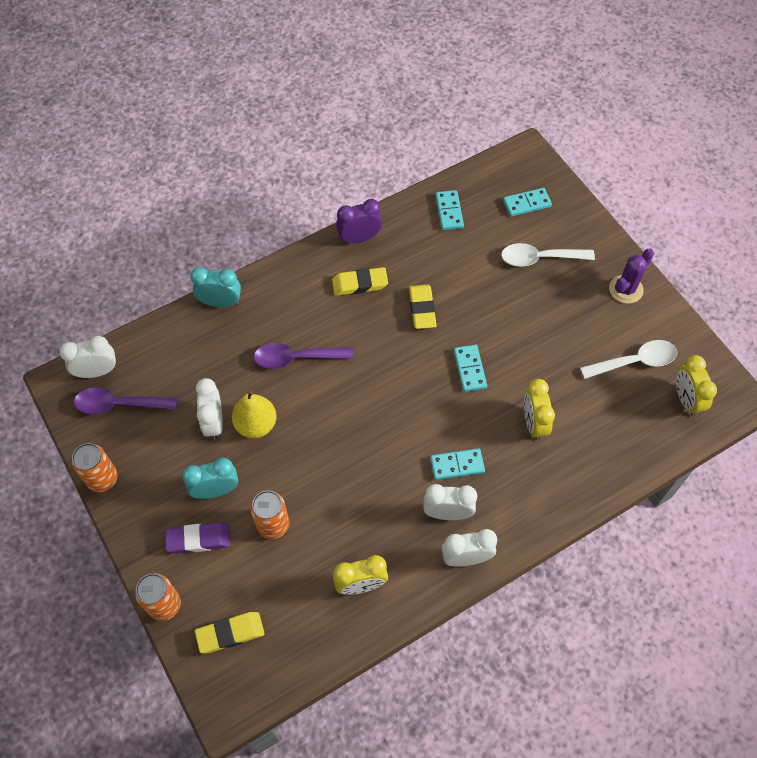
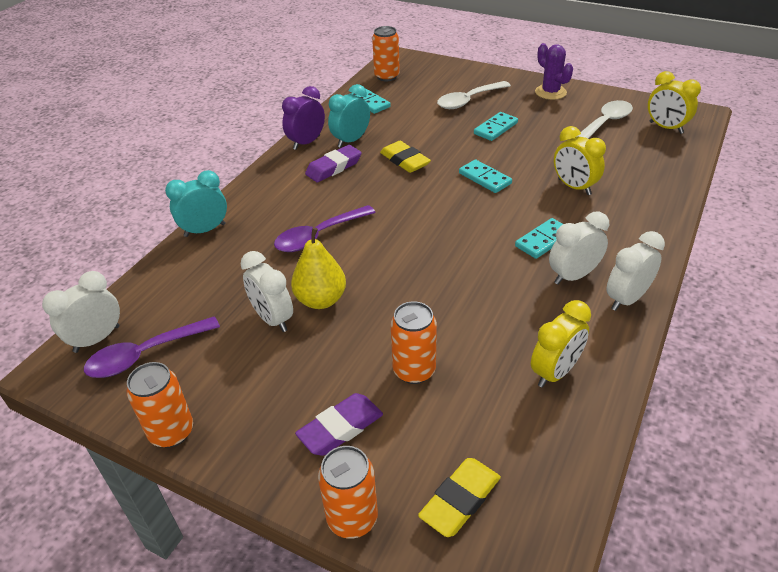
camera: 30 degrees left, 20 degrees down
turquoise clock [182,458,238,499] -> turquoise clock moved to [328,84,370,148]
yellow eraser [332,267,388,296] -> purple eraser [305,145,362,182]
turquoise domino [503,188,552,217] -> turquoise domino moved to [474,112,518,141]
purple cactus [609,248,654,304] -> purple cactus turned 45 degrees counterclockwise [535,43,573,100]
none -> orange can [372,26,400,81]

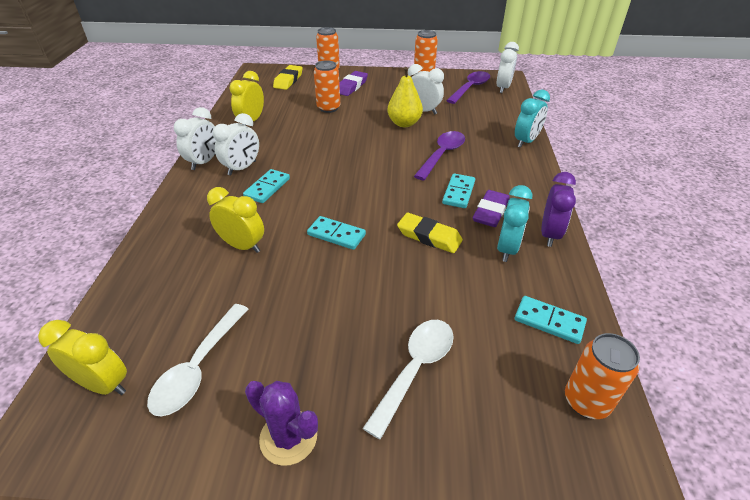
camera: 155 degrees right, 0 degrees up
turquoise domino [474,112,518,141] -> turquoise domino moved to [442,173,475,208]

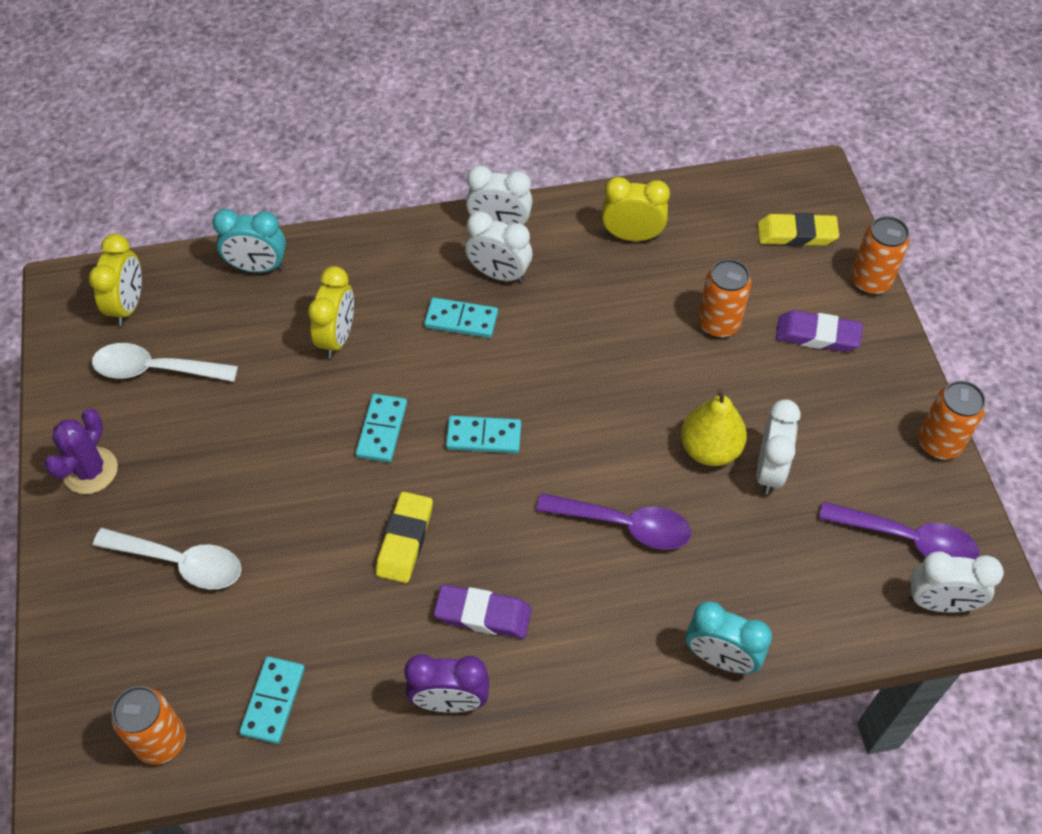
camera: 75 degrees right, 15 degrees up
turquoise domino [442,173,475,208] -> turquoise domino moved to [446,416,521,453]
turquoise clock [497,185,532,262] -> turquoise clock moved to [212,209,286,273]

